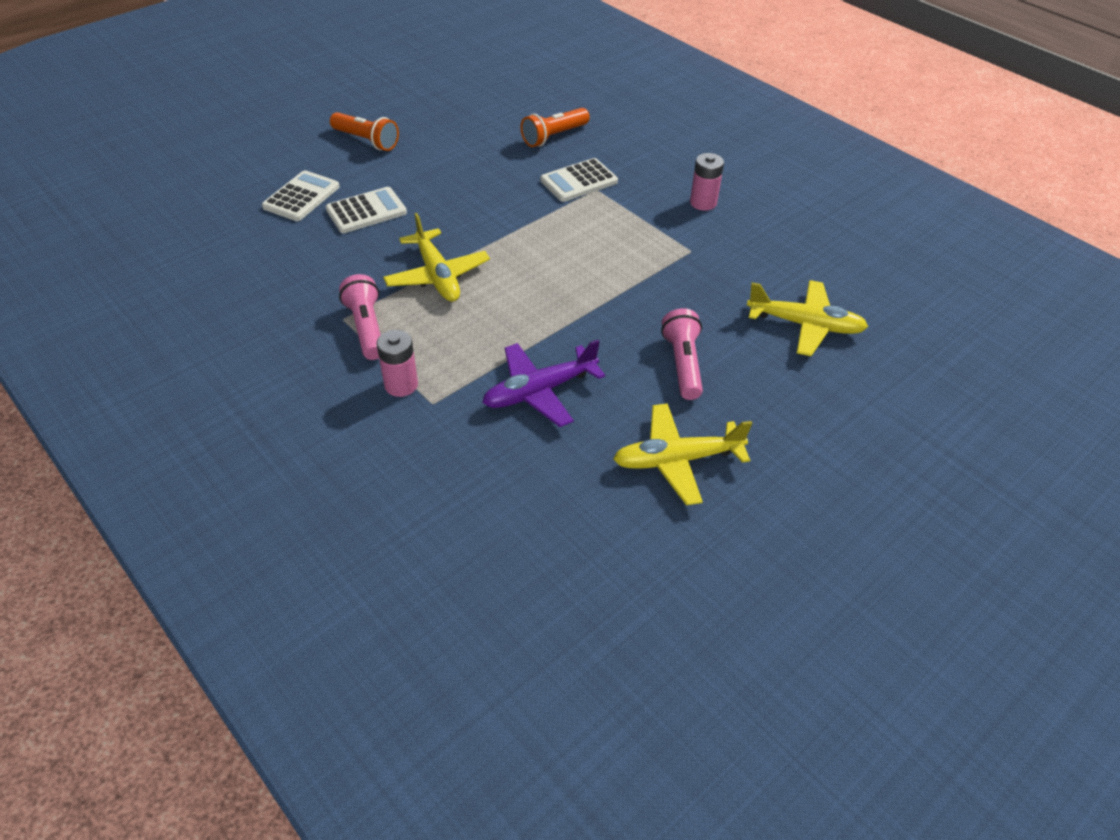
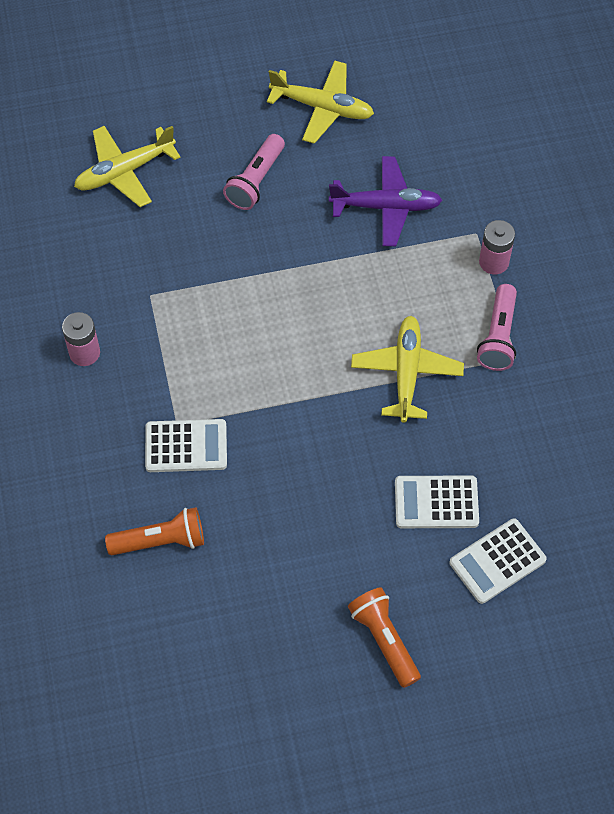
camera: 150 degrees left, 15 degrees up
yellow plane [747,280,868,356] -> yellow plane turned 75 degrees counterclockwise [74,126,181,207]

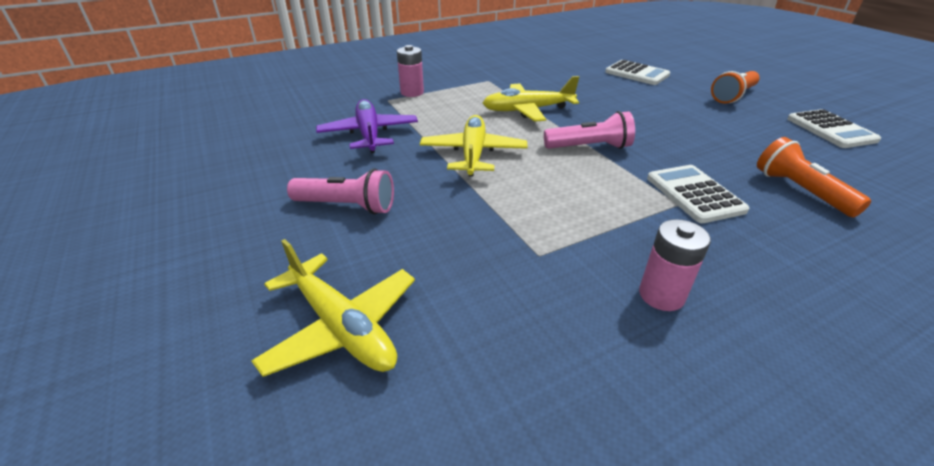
camera: 105 degrees left, 25 degrees down
yellow plane [267,60,374,144] -> yellow plane moved to [420,115,528,176]
white calculator [395,475,479,528] -> white calculator moved to [787,109,881,148]
pink flashlight [477,284,517,371] -> pink flashlight moved to [544,111,635,149]

